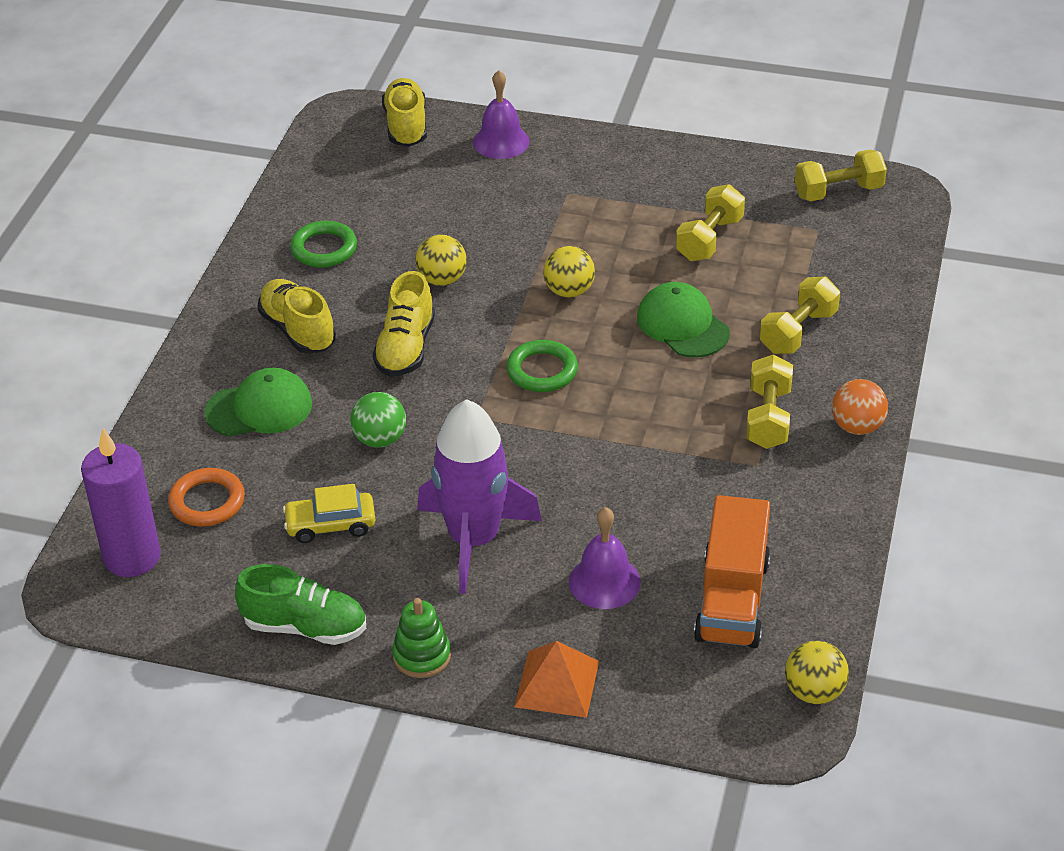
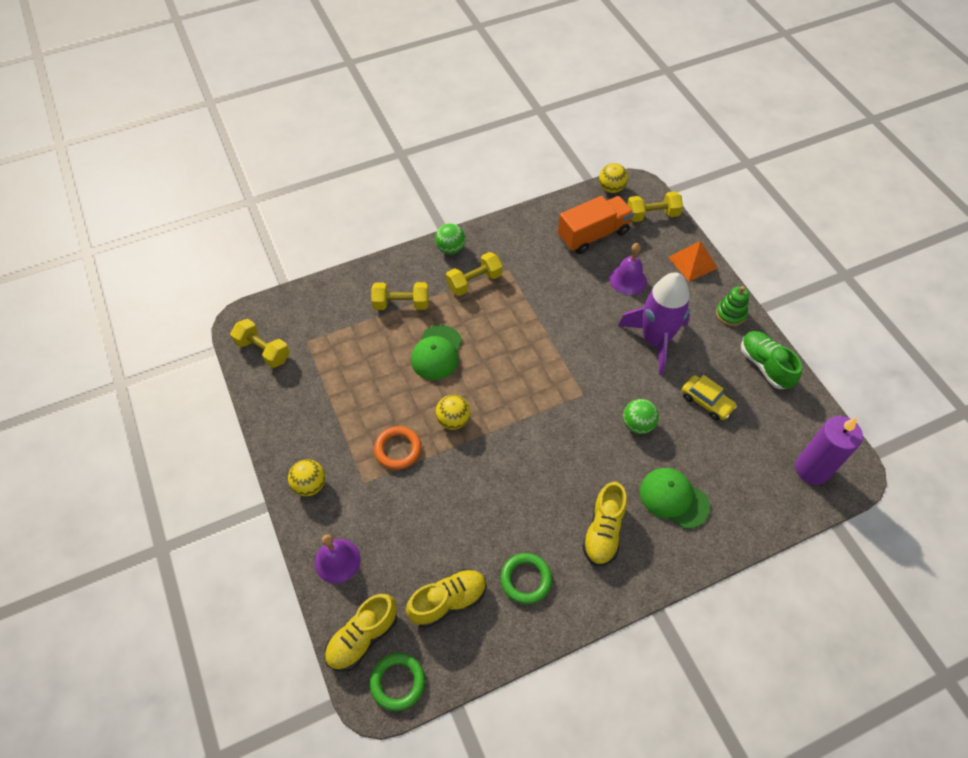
camera: 130 degrees left, 15 degrees up
orange ring [168,468,245,527] -> orange ring moved to [374,426,421,470]
yellow shoe [373,271,435,377] -> yellow shoe moved to [406,569,486,628]
yellow ball [415,234,467,286] -> yellow ball moved to [288,459,325,496]
green ring [506,340,578,392] -> green ring moved to [370,653,425,711]
yellow dumbbell [676,184,745,261] -> yellow dumbbell moved to [627,191,683,222]
orange ball [832,379,888,435] -> green ball [435,223,465,254]

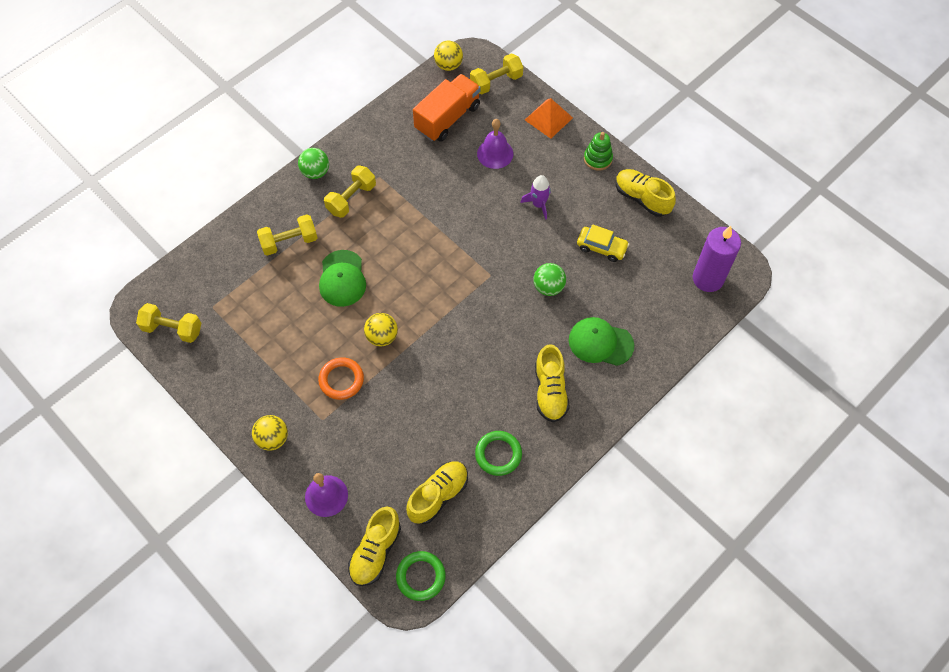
camera: 20 degrees left, 5 degrees up
purple rocket [618,272,690,375] -> purple rocket [520,175,551,220], size x0.48
green shoe [741,331,802,389] -> yellow shoe [616,169,676,217]

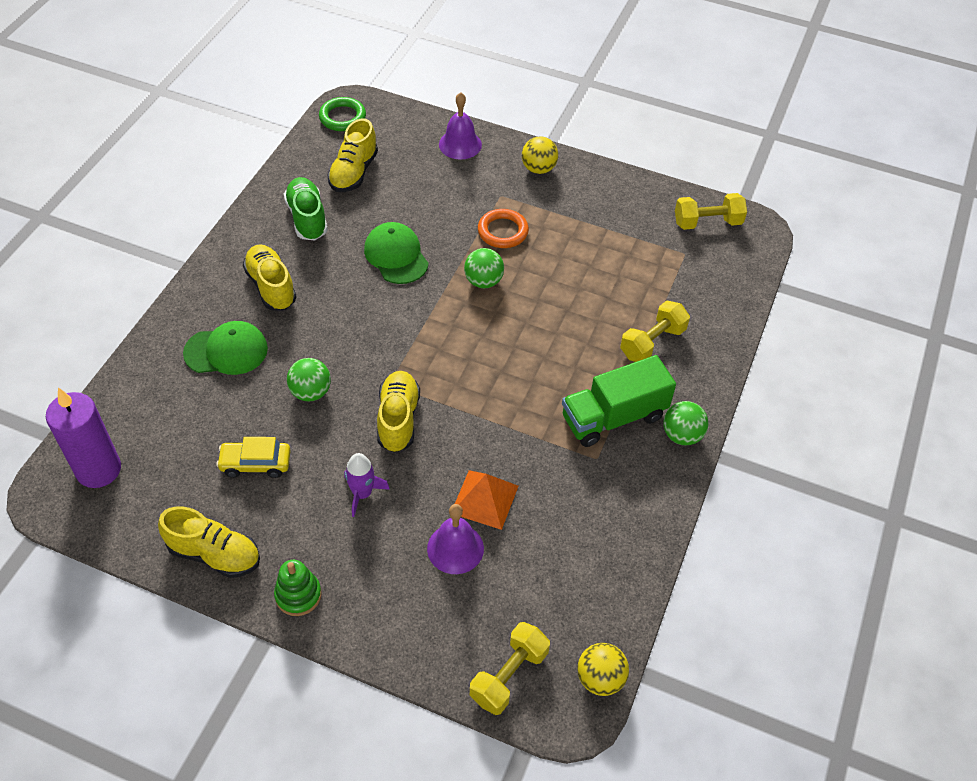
camera: 155 degrees right, 10 degrees down
green cap [319,250,366,307] -> green cap moved to [364,222,429,284]
yellow dumbbell [324,166,376,218] -> green truck [562,355,676,447]
yellow shoe [348,507,401,586] -> yellow shoe moved to [377,371,420,453]
yellow ball [364,313,398,346] -> green ball [464,248,504,288]
orange truck [413,74,481,142] -> none
green ring [475,431,522,476] -> green shoe [284,177,328,240]
orange pyramid [525,98,573,139] -> orange pyramid moved to [455,470,518,530]

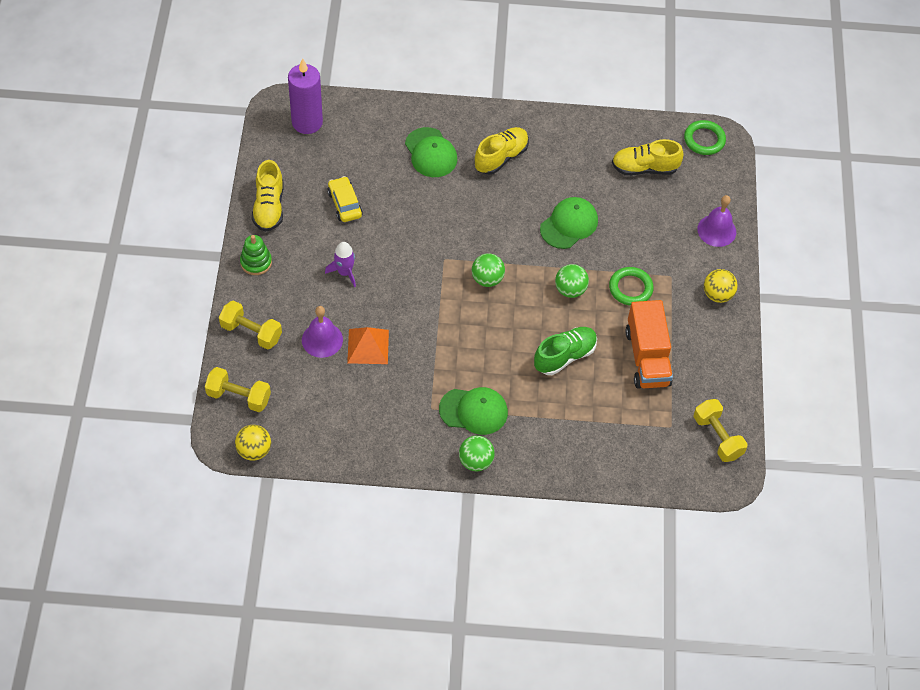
camera: 70 degrees right, 5 degrees up
green shoe [284,177,328,240] -> green shoe moved to [534,327,597,375]
green ball [287,358,331,401] -> green ball moved to [472,253,505,287]
yellow shoe [377,371,420,453] -> none
orange ring [478,209,529,248] -> green ring [609,267,654,306]
green truck [562,355,676,447] -> green cap [439,387,508,435]
yellow dumbbell [620,301,690,362] -> yellow dumbbell moved to [219,300,282,350]
none -> orange truck [625,300,673,389]

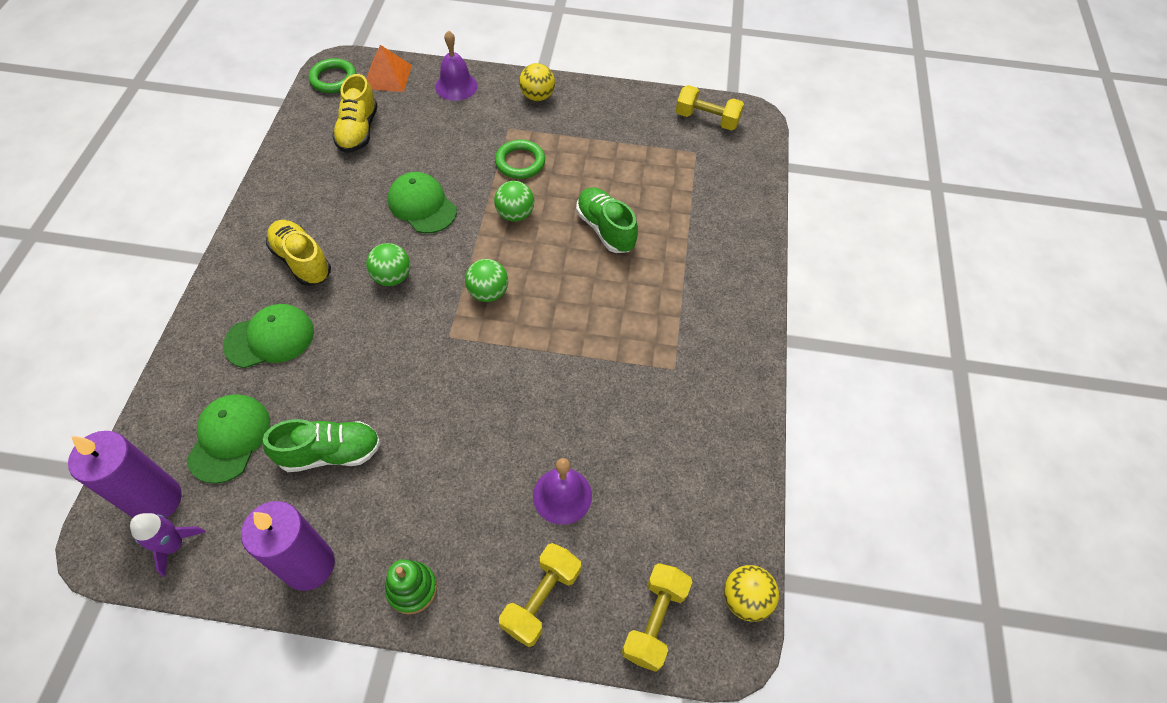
camera: 85 degrees left, 0 degrees up
yellow shoe [252,160,284,232] -> purple candle [241,501,335,591]
purple rocket [325,242,356,287] -> purple rocket moved to [130,513,206,577]
yellow car [327,176,363,222] -> green shoe [263,419,381,472]
orange pyramid [347,327,389,364] -> orange pyramid moved to [366,45,412,92]
green cap [439,387,508,435] -> green cap moved to [186,394,270,484]
green ball [459,435,495,471] -> green ball moved to [366,243,410,286]
orange truck [625,300,673,389] -> none
yellow dumbbell [694,399,748,462] -> yellow dumbbell turned 45 degrees clockwise [676,85,744,131]

